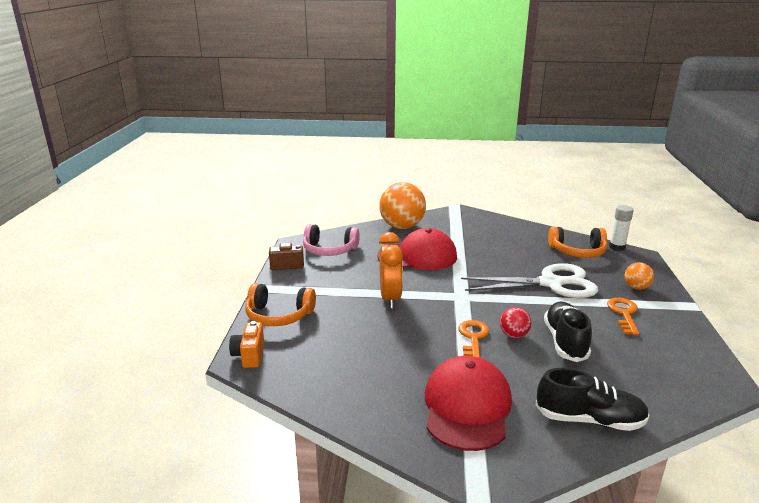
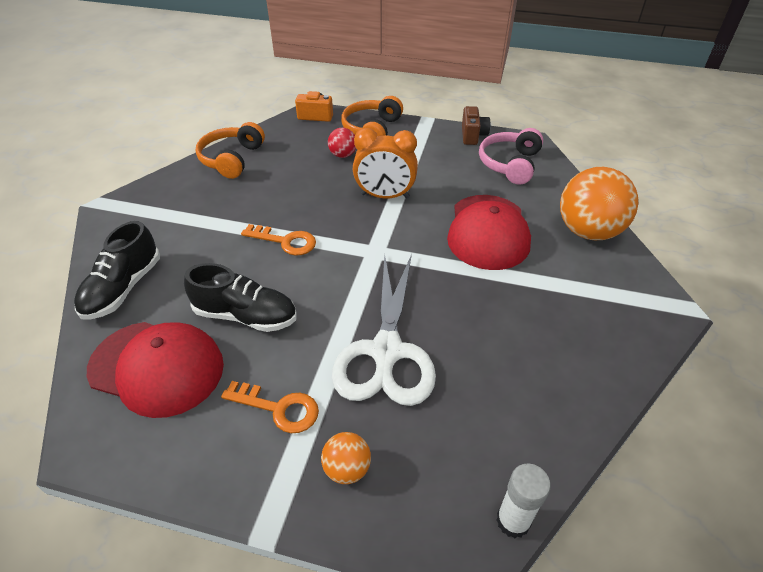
camera: 100 degrees right, 20 degrees up
red cap [425,356,512,451] -> red cap moved to [87,322,224,418]
red ball [500,307,531,338] -> red ball moved to [328,128,356,158]
orange headphones [548,227,607,258] -> orange headphones moved to [196,122,265,179]

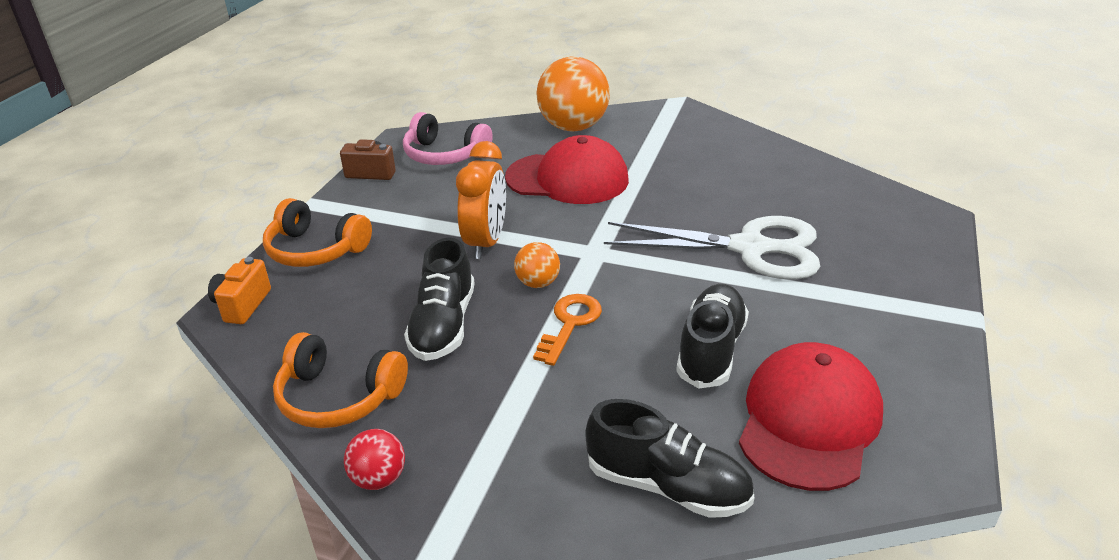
camera: 85 degrees left, 10 degrees down
orange key [221,381,319,433] -> none
orange ball [321,432,371,484] -> orange ball moved to [514,242,560,288]
red ball [328,128,356,158] -> red ball moved to [344,429,405,490]
white glue stick [496,464,551,538] -> none
none -> black shoe [404,237,475,361]

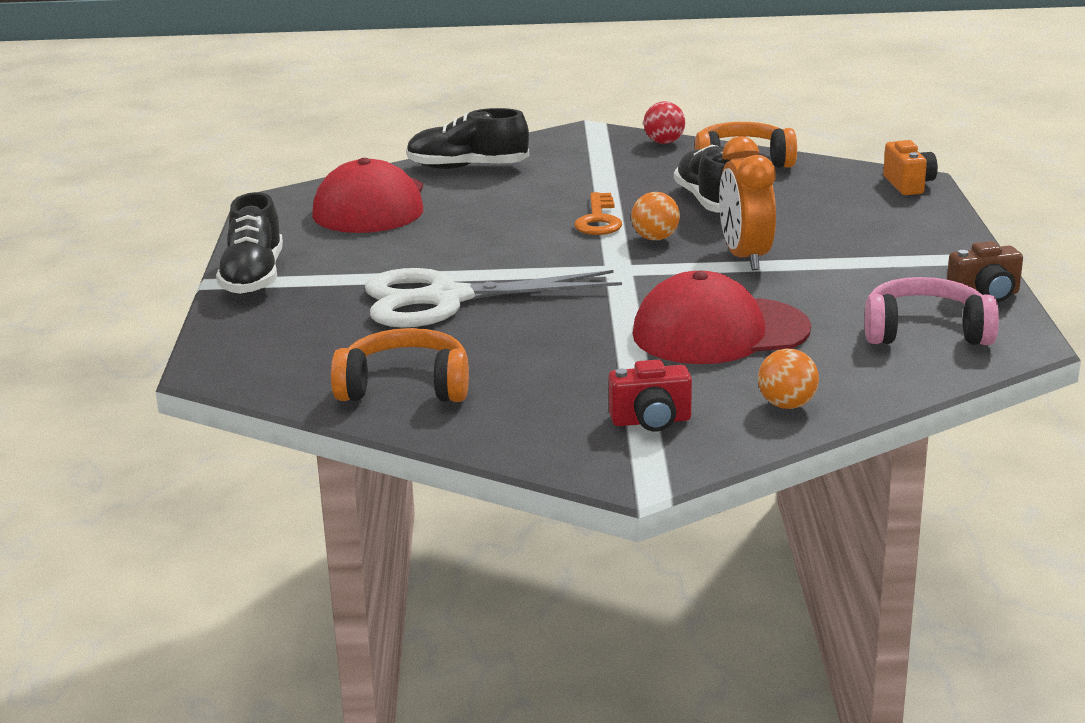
camera: 160 degrees right, 10 degrees down
orange headphones [263,198,372,267] -> orange headphones moved to [331,328,469,402]
orange ball [536,56,610,131] -> orange ball [758,349,819,409], size x0.48
black shoe [676,284,749,389] -> black shoe moved to [216,192,283,295]
none -> red camera [609,360,692,432]

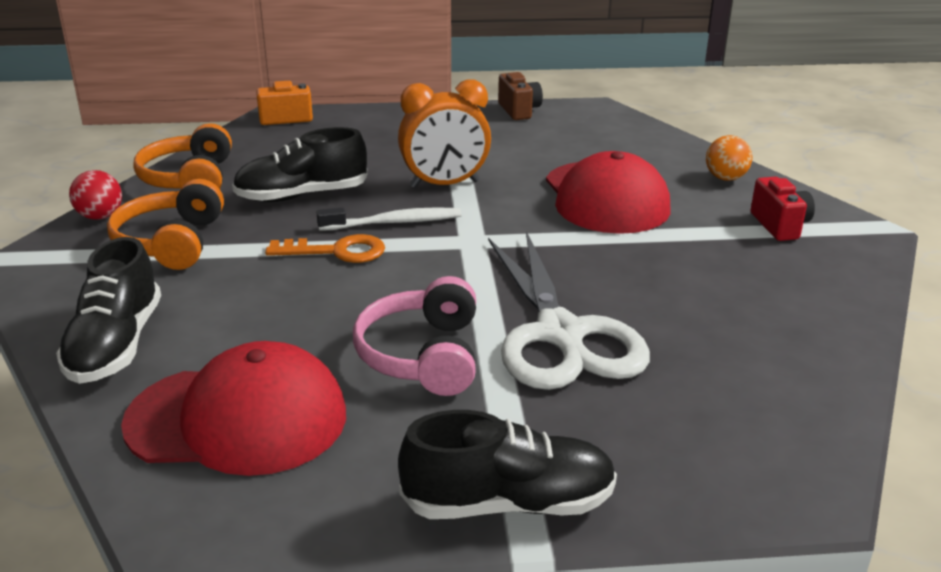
camera: 95 degrees left, 5 degrees up
orange headphones [331,328,469,402] -> orange headphones moved to [107,179,224,270]
orange ball [631,192,680,240] -> white toothbrush [317,207,461,231]
pink headphones [865,277,999,345] -> pink headphones moved to [353,276,476,396]

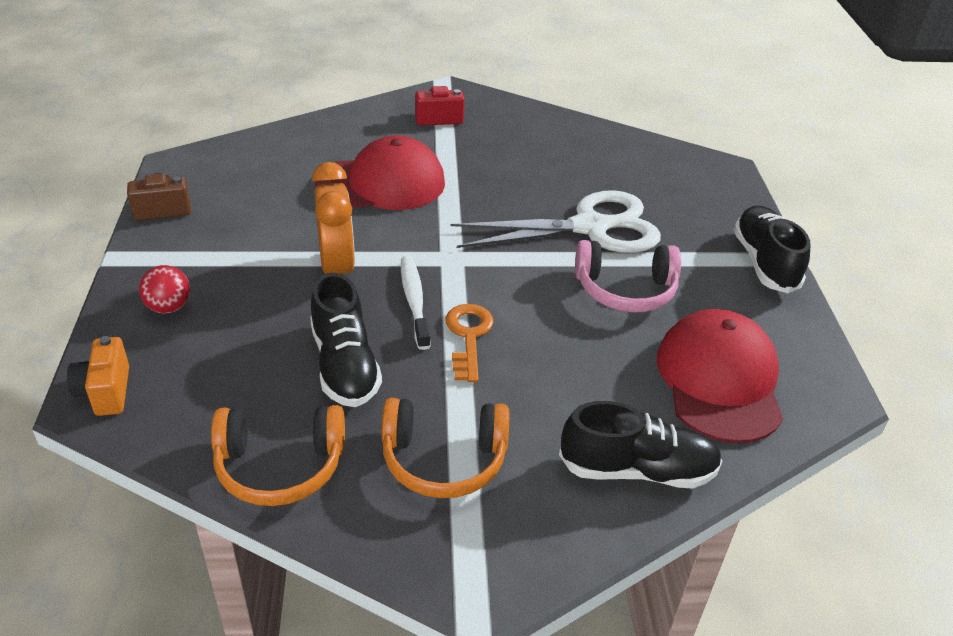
camera: 90 degrees left, 10 degrees up
red ball [69,170,122,220] -> red ball moved to [139,265,190,313]
orange ball [706,135,753,181] -> none

